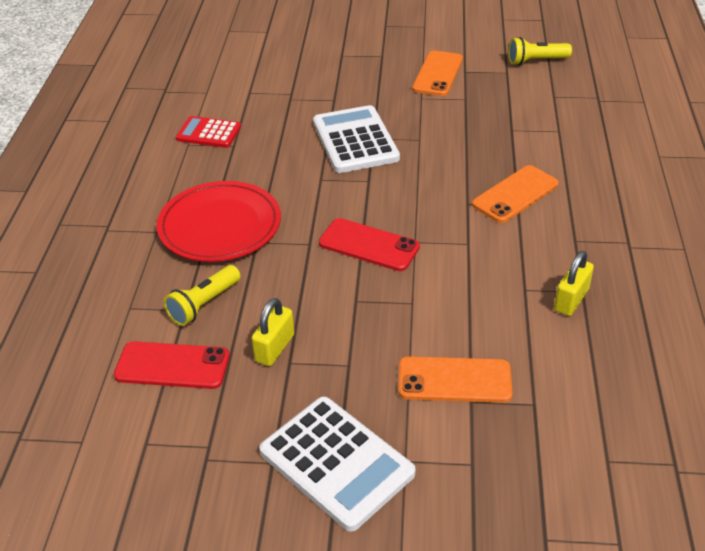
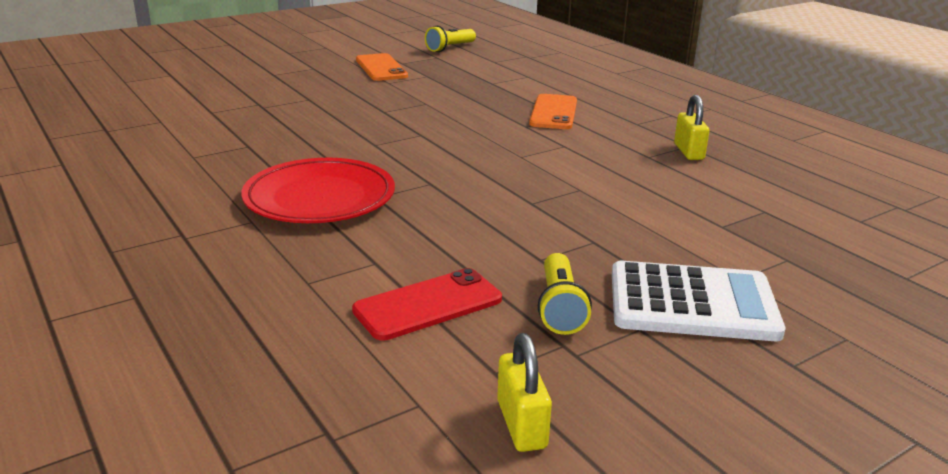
camera: 40 degrees left, 15 degrees down
yellow flashlight [164,265,240,326] -> yellow flashlight moved to [538,253,592,335]
red calculator [176,116,241,148] -> none
yellow padlock [251,298,294,366] -> yellow padlock moved to [497,333,552,452]
white calculator [313,105,400,173] -> none
red phone [319,218,420,271] -> none
orange phone [398,356,513,403] -> none

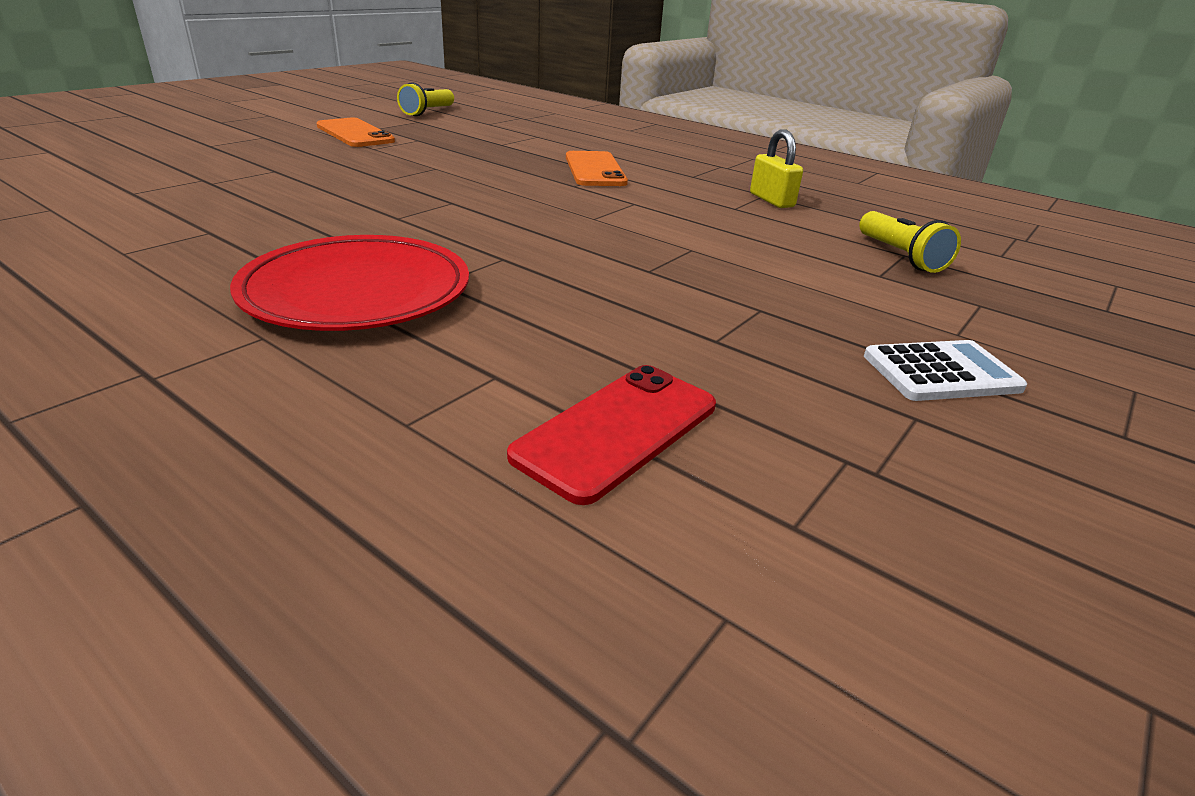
camera: 20 degrees left, 5 degrees up
yellow padlock [497,333,552,452] -> none
yellow flashlight [538,253,592,335] -> yellow flashlight moved to [859,211,961,273]
white calculator [612,261,785,341] -> white calculator [864,340,1027,401], size x0.61

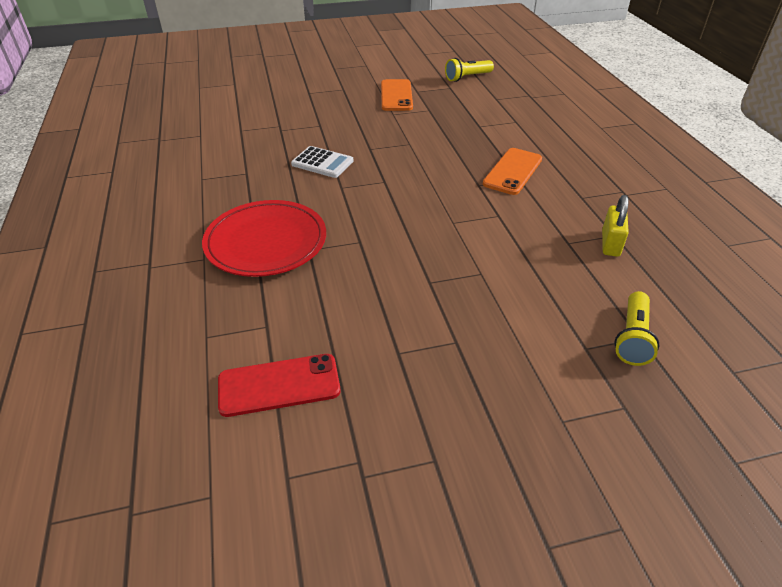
camera: 40 degrees right, 10 degrees up
white calculator [864,340,1027,401] -> white calculator moved to [291,146,354,178]

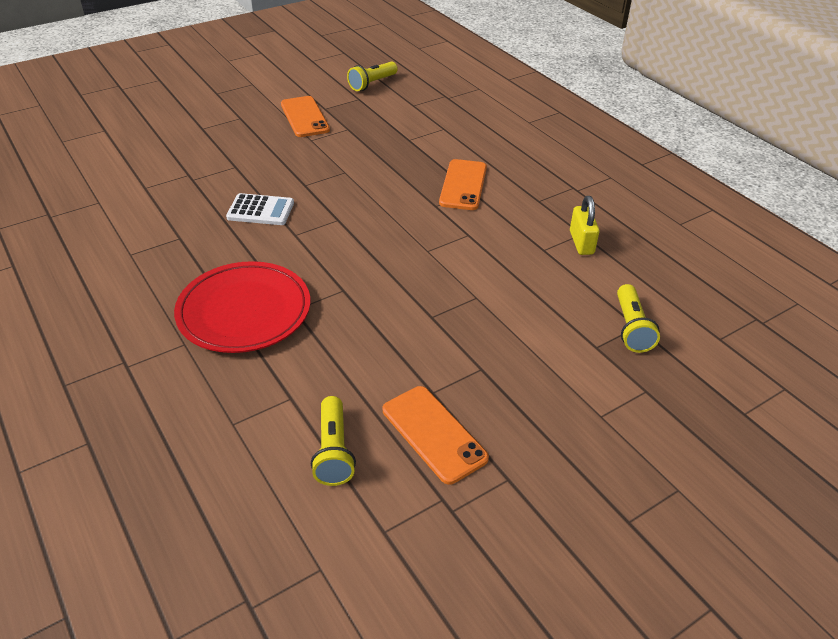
camera: 20 degrees left, 0 degrees up
red phone [218,354,340,417] -> yellow flashlight [311,396,356,486]
none -> orange phone [383,386,489,485]

